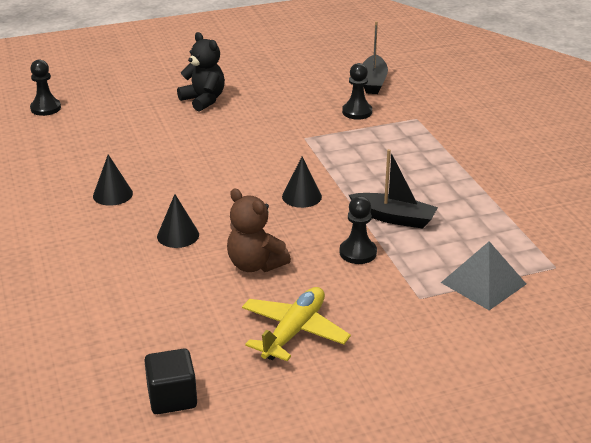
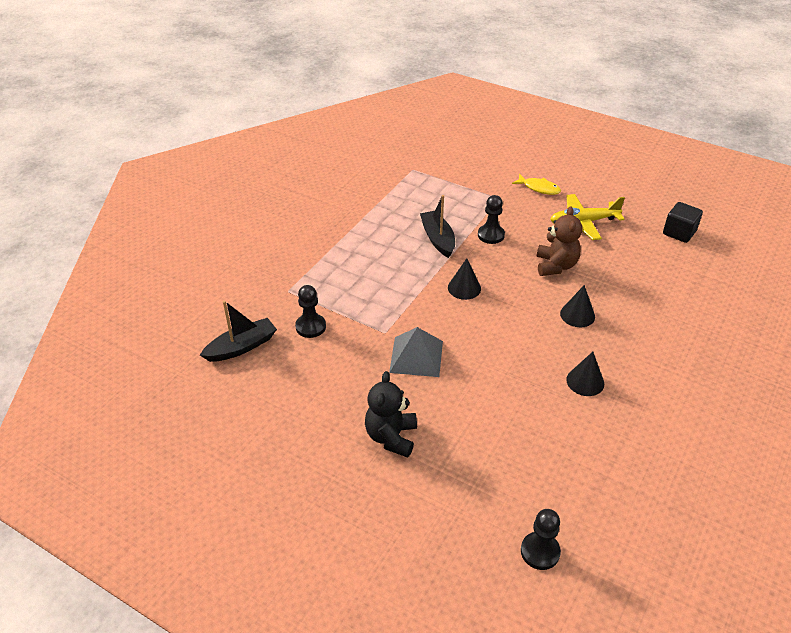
camera: 130 degrees left, 10 degrees up
grey pyramid [441,241,526,310] -> grey pyramid moved to [389,327,443,377]
none -> yellow fish [512,174,561,195]

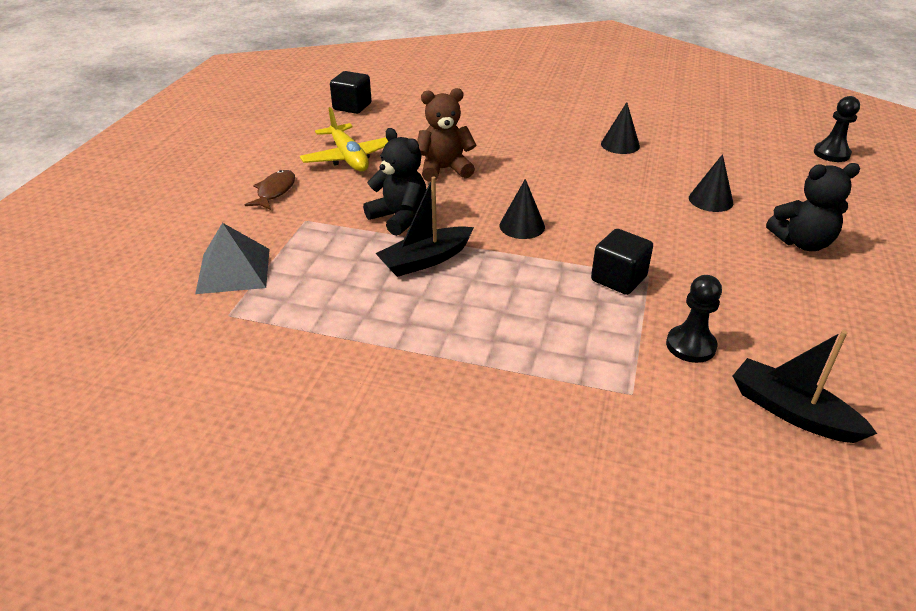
camera: 105 degrees left, 5 degrees down
grey pyramid [389,327,443,377] -> grey pyramid moved to [195,223,270,294]
black pawn [478,195,505,244] -> black teddy bear [363,128,427,236]
yellow fish [512,174,561,195] -> brown fish [245,170,295,210]
black cone [560,285,595,327] -> black cone moved to [689,154,733,212]
none -> black cube [591,229,653,295]

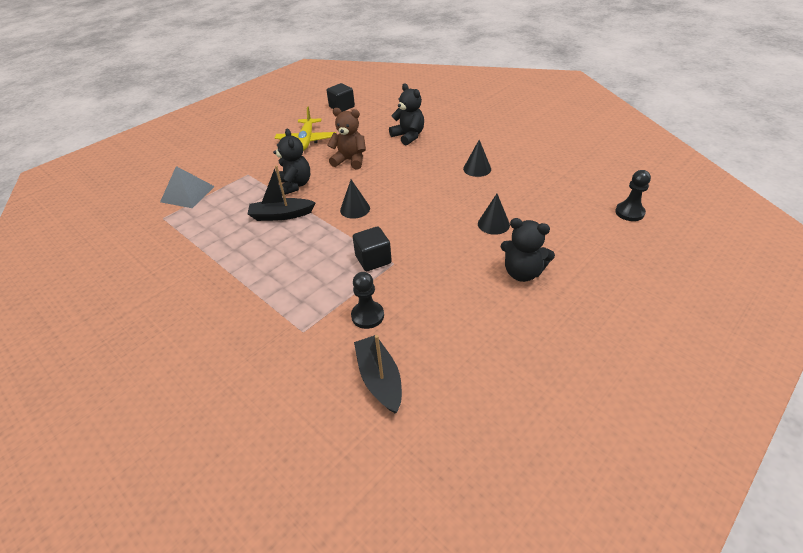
camera: 30 degrees right, 5 degrees up
brown fish [245,170,295,210] -> none
none -> black teddy bear [389,83,424,145]

